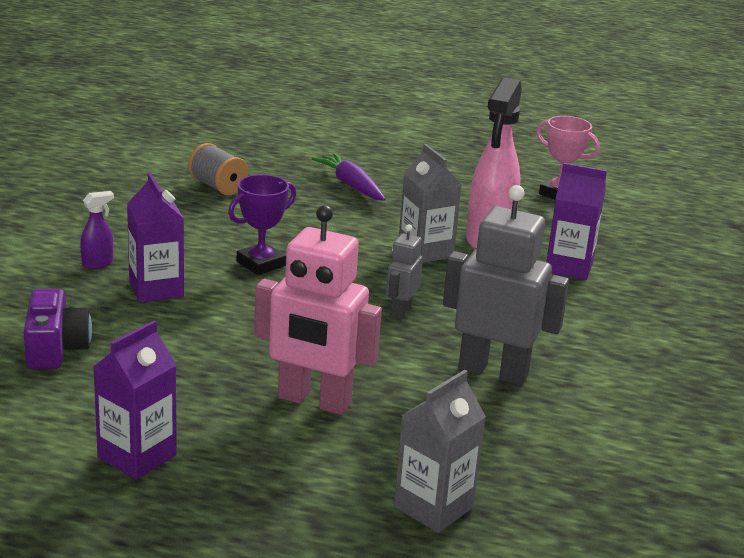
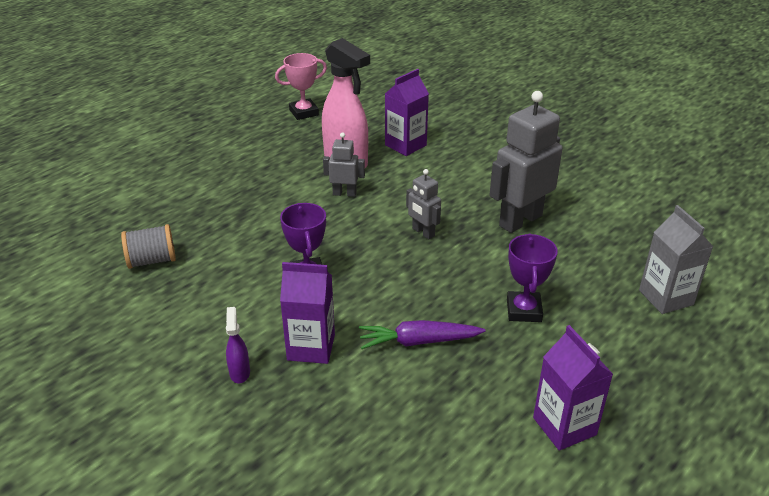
camera: 60 degrees left, 10 degrees up
purple camera [24,289,92,369] -> none
pink robot [254,205,382,415] -> purple trophy [507,233,558,322]
purple carrot [311,153,385,201] -> purple carrot moved to [359,320,486,349]
grey carton [399,144,462,263] -> grey robot [323,133,365,197]

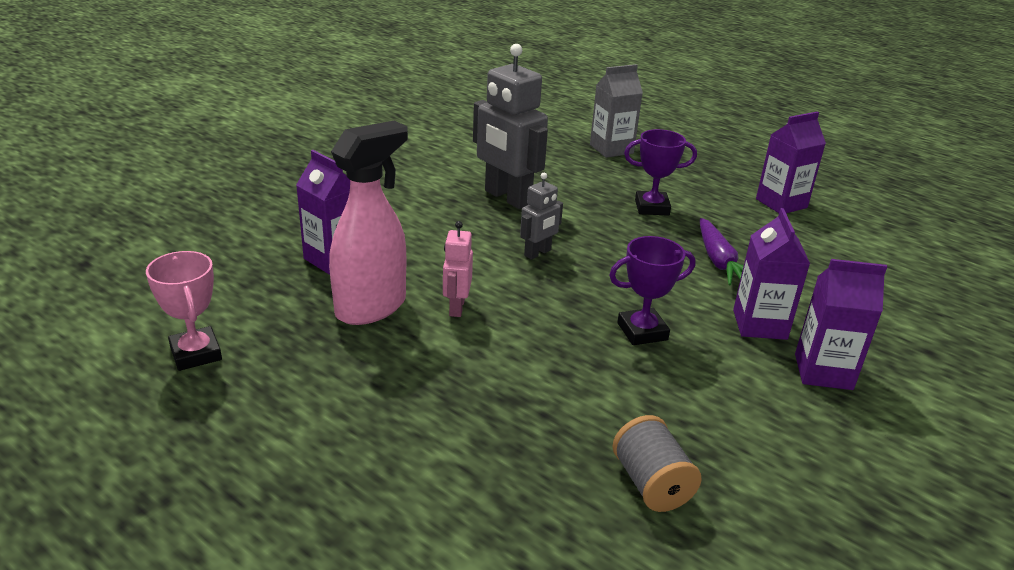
camera: 95 degrees left, 5 degrees down
purple spray bottle [226,307,250,383] -> purple carton [795,259,887,390]
grey robot [323,133,365,197] -> pink robot [443,221,473,317]

